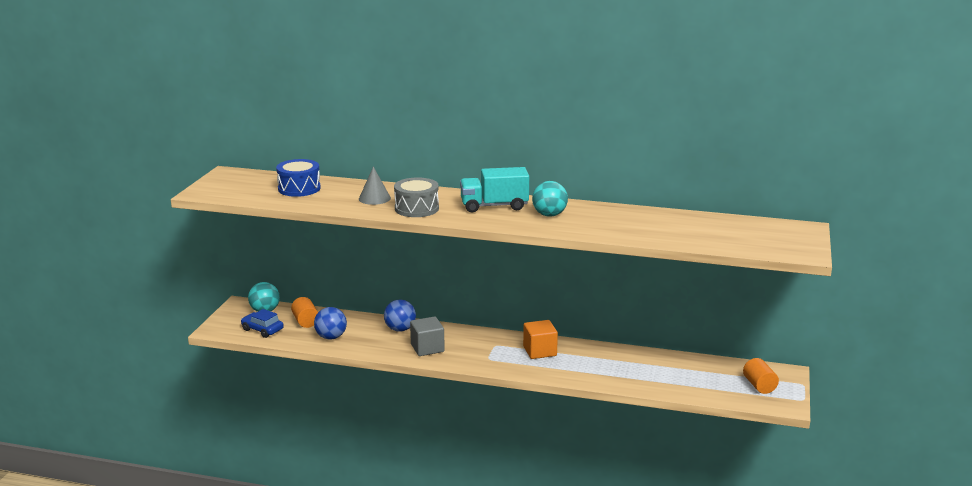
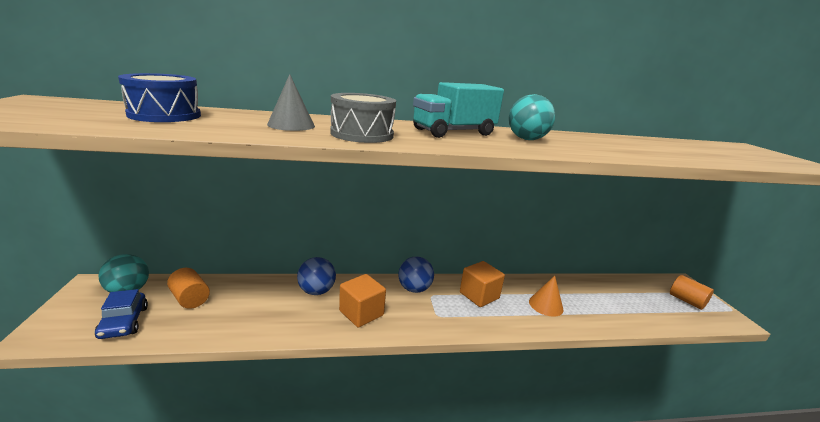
camera: 25 degrees left, 0 degrees up
blue car [241,309,284,338] -> blue car turned 120 degrees counterclockwise [95,289,148,339]
blue ball [314,307,347,339] -> blue ball moved to [398,256,434,293]
grey cube [410,316,445,356] -> orange cube [339,274,386,328]
none -> orange cone [529,276,564,317]

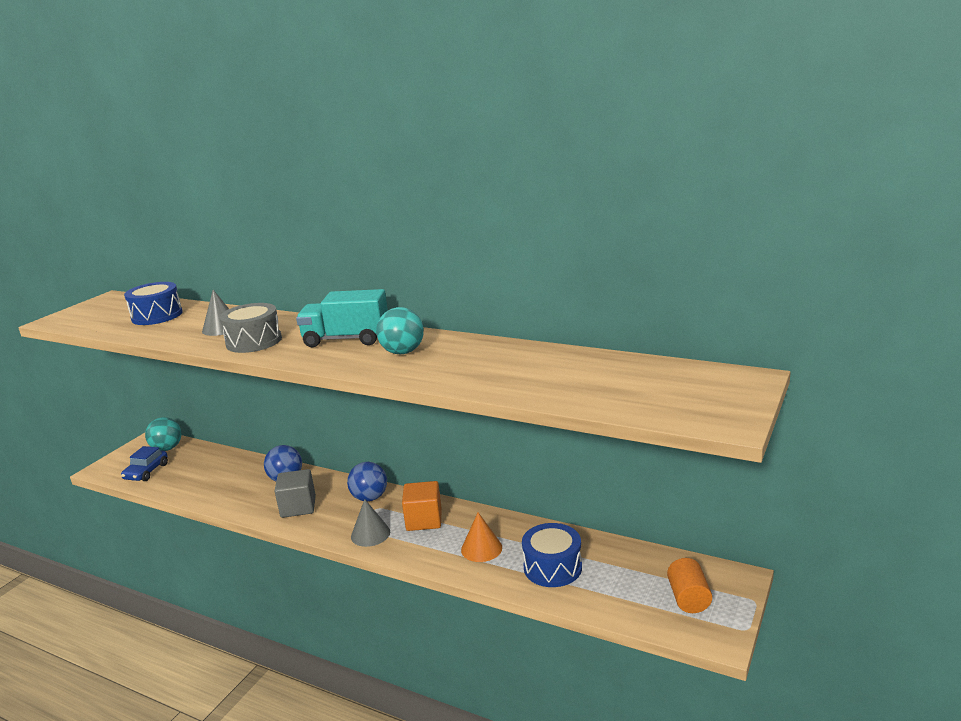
camera: 40 degrees right, 0 degrees up
orange cylinder [167,268,210,309] -> none
orange cube [339,274,386,328] -> grey cube [275,469,316,518]
none -> grey cone [351,499,390,547]
none -> blue drum [522,523,582,587]

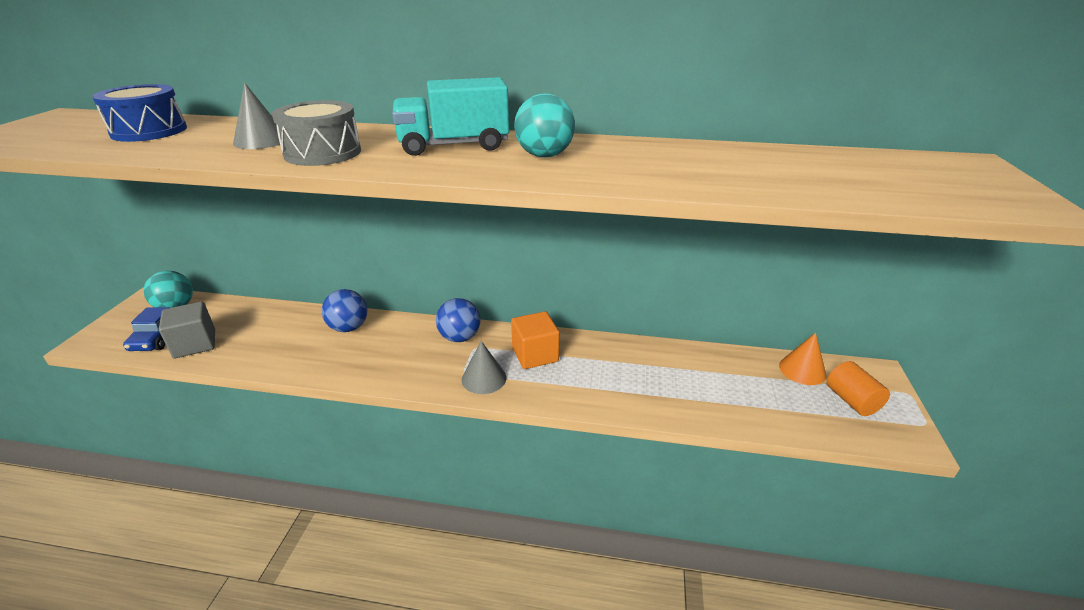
camera: 20 degrees left, 10 degrees up
grey cube [275,469,316,518] -> grey cube moved to [159,302,215,359]
orange cone [461,512,502,562] -> orange cone moved to [779,333,826,385]
blue drum [522,523,582,587] -> none

